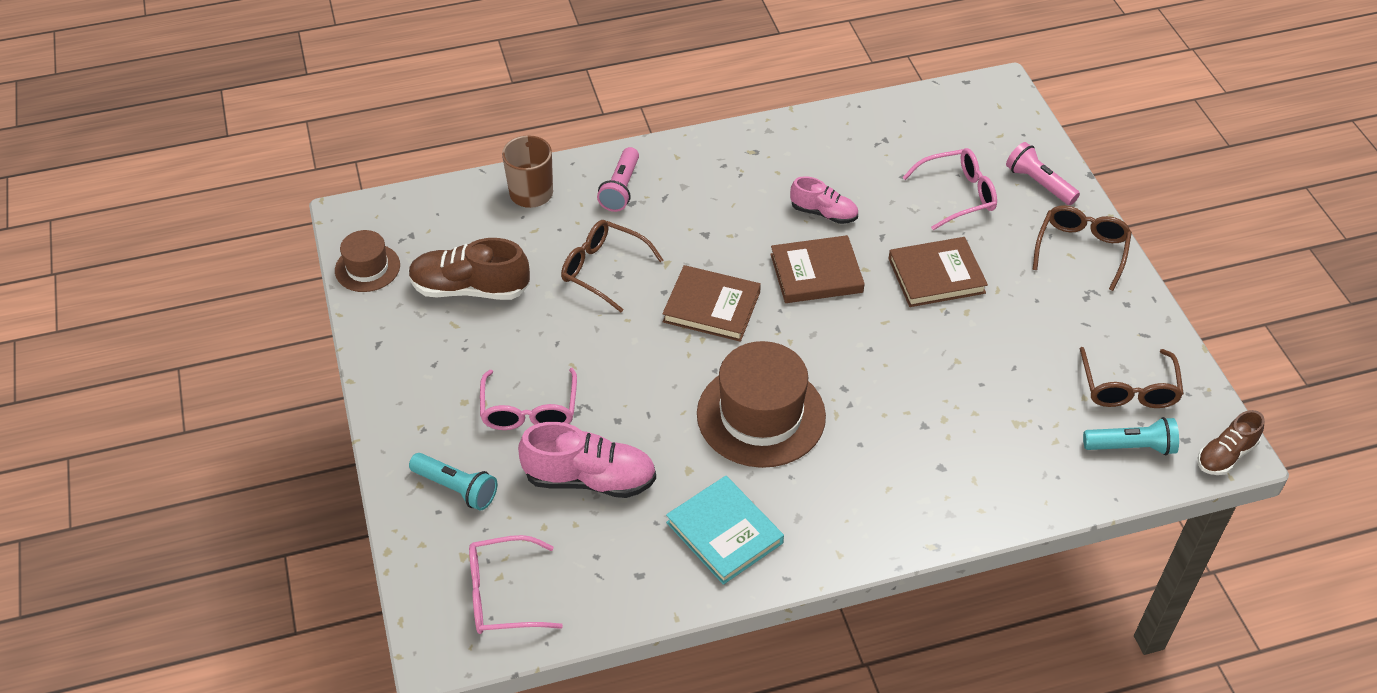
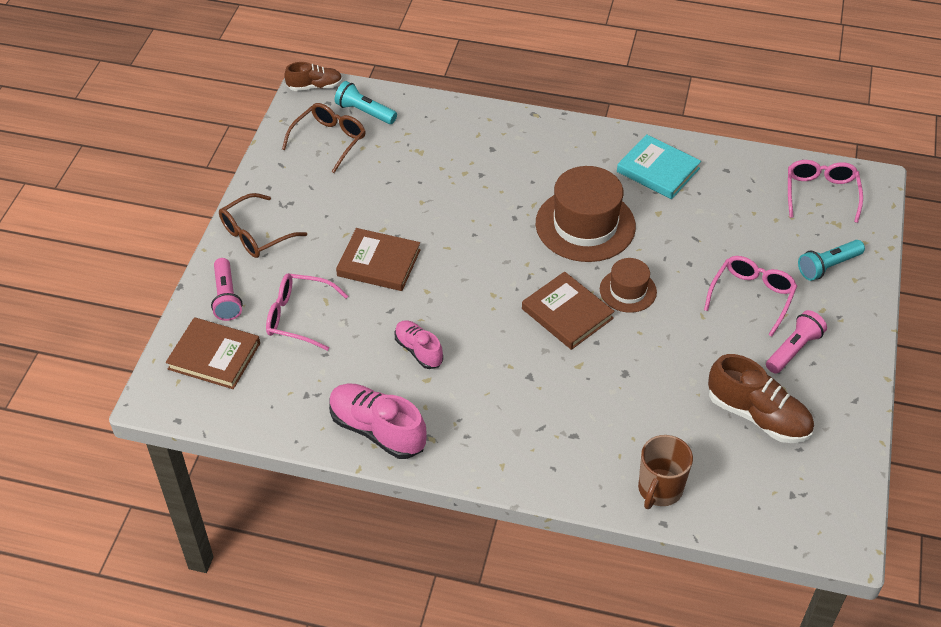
camera: 150 degrees left, 0 degrees up
brown hat [335,230,400,292] -> brown hat moved to [600,258,657,313]
turquoise flashlight [409,453,497,511] -> turquoise flashlight turned 90 degrees counterclockwise [798,240,865,281]
pink glasses [469,535,563,634] -> pink glasses turned 105 degrees counterclockwise [788,160,863,223]
pink shoe [518,422,656,498] -> pink shoe moved to [329,383,427,459]
brown glasses [561,220,663,312] -> none
pink flashlight [597,147,639,212] -> pink flashlight moved to [766,310,827,374]
turquoise book [666,476,784,585] -> turquoise book turned 45 degrees counterclockwise [617,134,701,199]
brown book [770,235,865,303] -> brown book moved to [166,317,260,389]

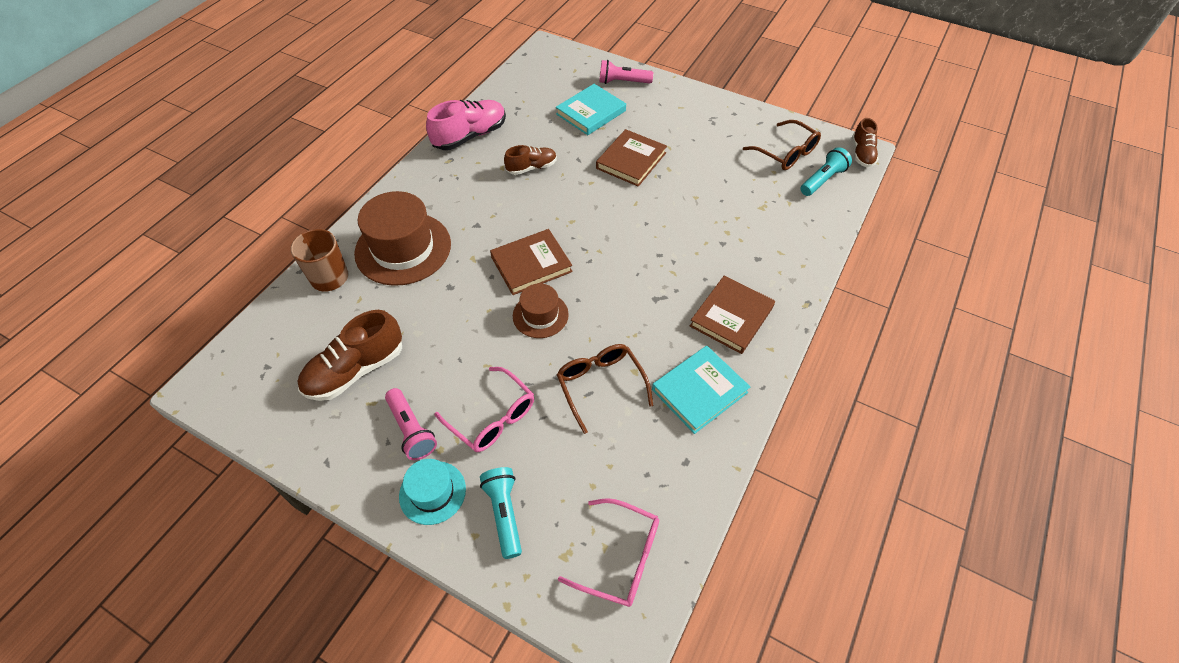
camera: 105 degrees right, 5 degrees up
brown book [166,317,260,389] -> brown book moved to [690,275,775,354]
brown glasses [219,193,307,258] -> brown glasses moved to [556,344,653,434]
pink glasses [266,273,348,351] -> turquoise book [556,84,626,135]
pink shoe [394,320,443,369] -> brown shoe [504,145,557,175]
brown hat [536,166,636,262] -> brown hat moved to [354,191,451,286]
none -> turquoise hat [399,459,466,525]

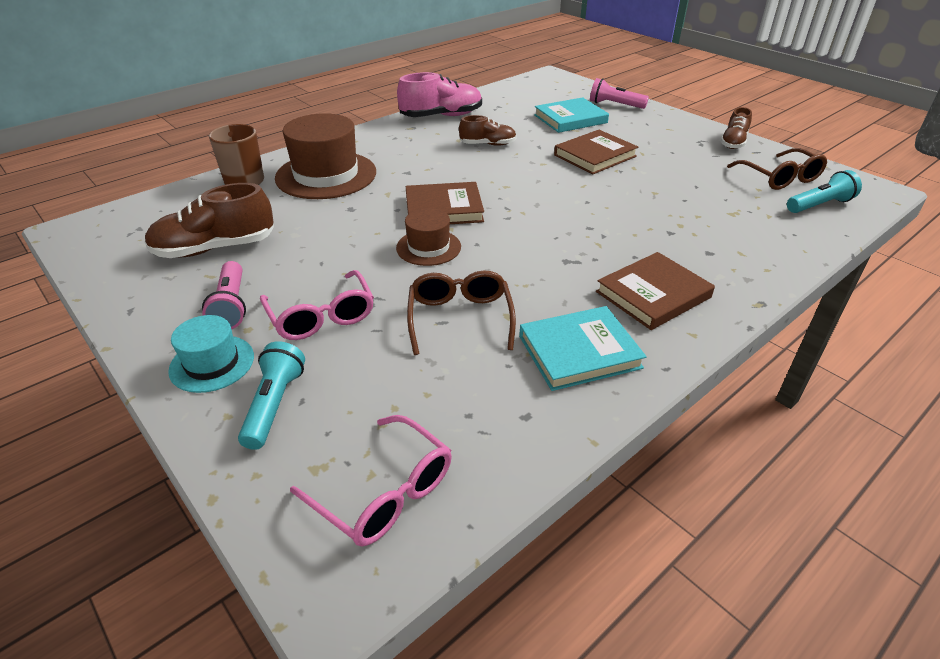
camera: 20 degrees right, 15 degrees down
brown shoe [852,118,879,167] -> brown shoe moved to [720,107,752,149]

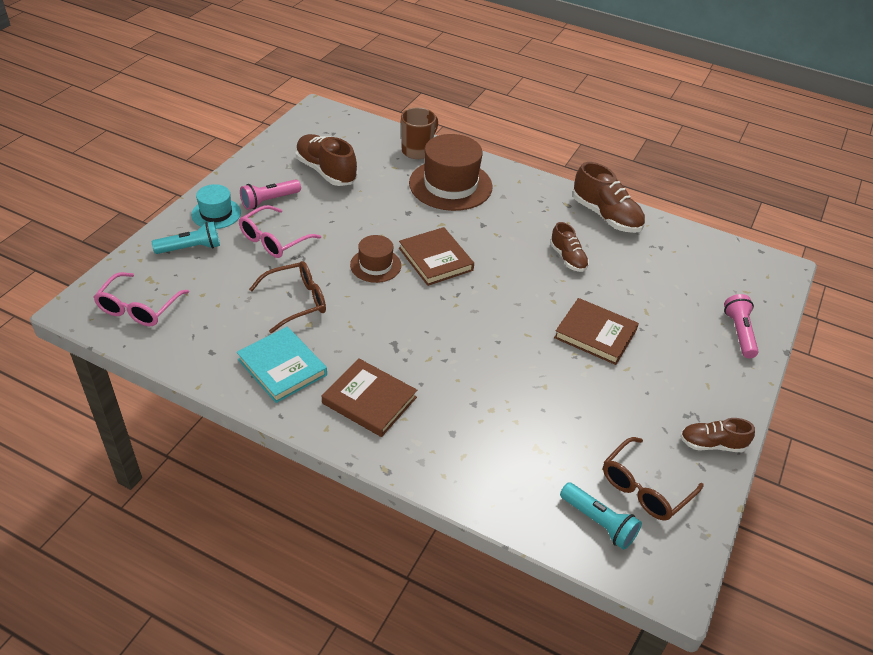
camera: 65 degrees right, 5 degrees up
pink shoe [397,72,482,117] -> brown shoe [573,162,645,233]
turquoise book [534,97,609,133] -> none

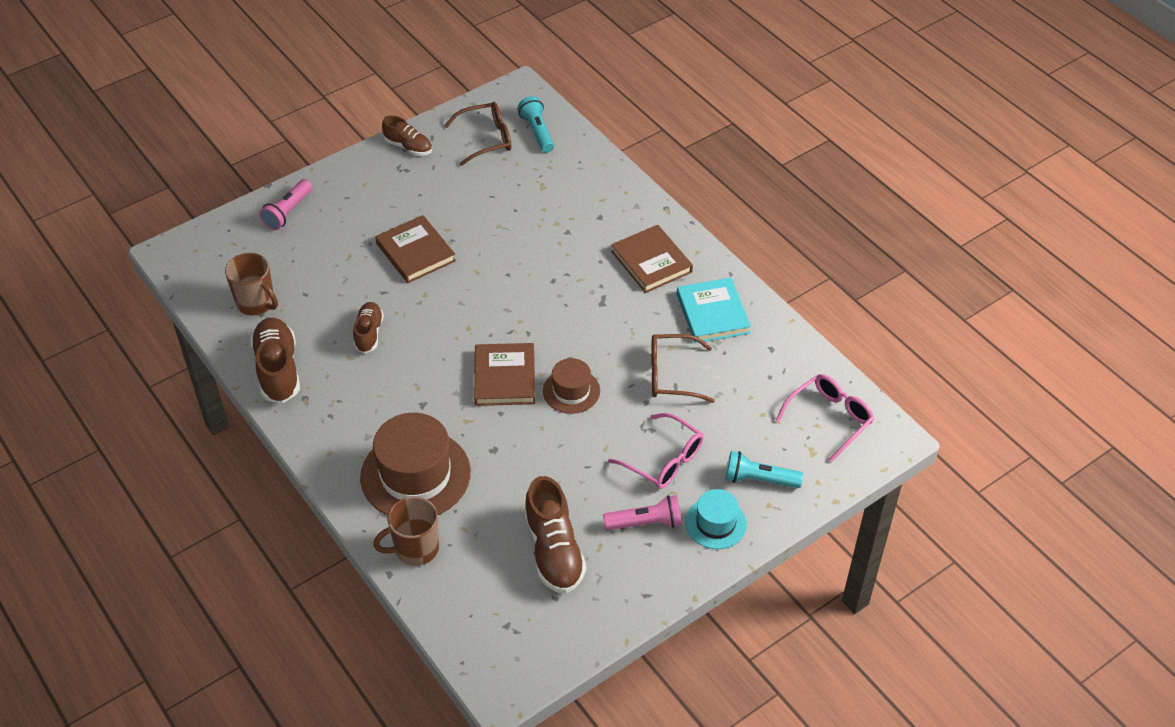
camera: 150 degrees left, 5 degrees up
pink glasses [239,205,321,258] -> pink glasses turned 60 degrees clockwise [608,413,704,489]
none -> brown mug [225,253,278,315]

